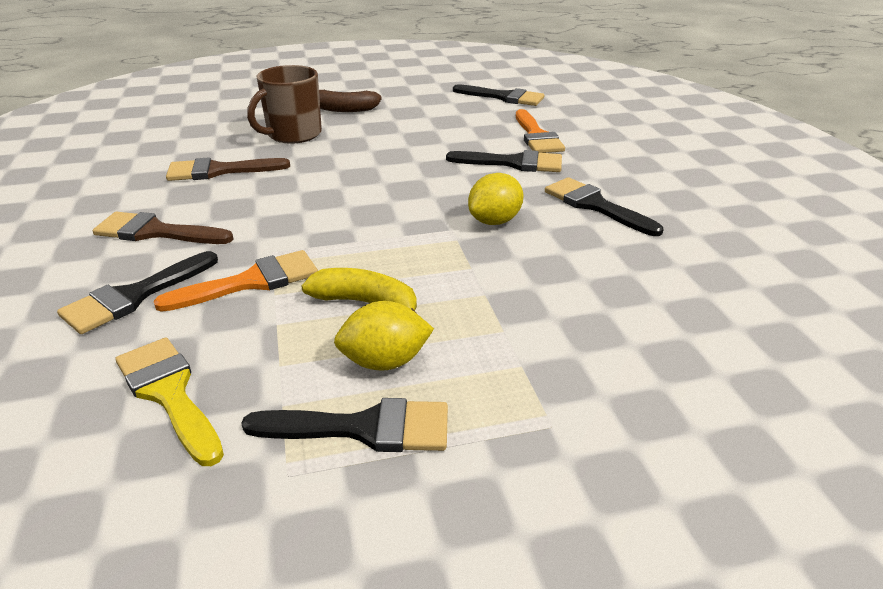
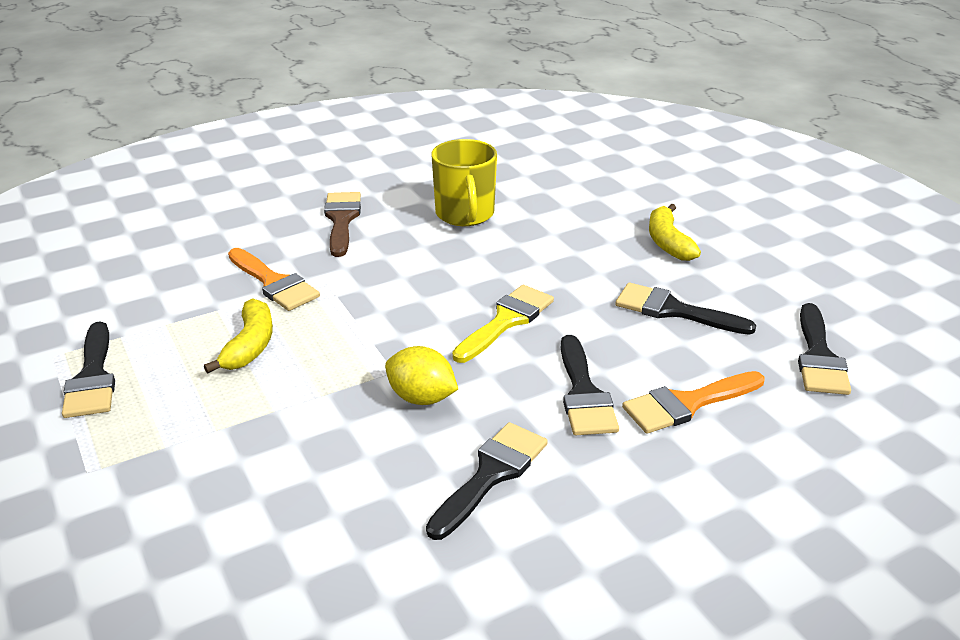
camera: 75 degrees right, 0 degrees up
black brush [57,251,218,334] -> black brush moved to [616,283,756,335]
yellow brush [115,338,224,466] -> yellow brush moved to [452,285,554,363]
brown brush [166,157,290,181] -> yellow mug [431,139,497,226]
brown mug [247,65,322,144] -> none
brown banana [319,90,382,112] -> yellow banana [649,204,701,261]
yellow lemon [334,301,434,371] -> none

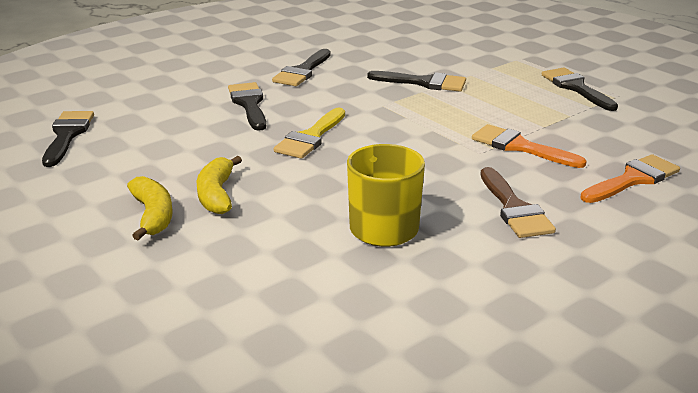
camera: 170 degrees right, 5 degrees down
yellow banana [204,298,273,373] -> yellow banana moved to [197,156,242,214]
yellow lemon [385,346,458,405] -> none
black brush [616,283,756,335] -> black brush moved to [367,71,466,92]
orange brush [622,371,764,434] -> orange brush moved to [580,154,680,203]

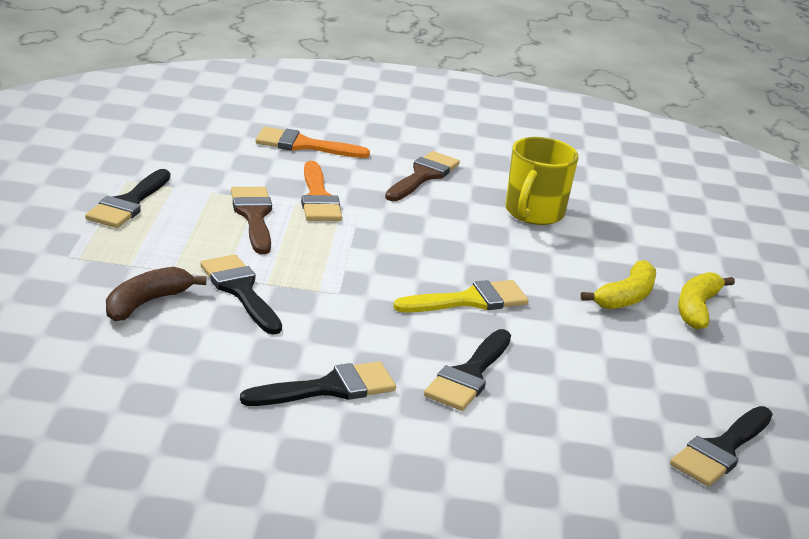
camera: 140 degrees left, 0 degrees up
none -> brown banana [106,267,206,321]
none -> brown brush [231,187,272,254]

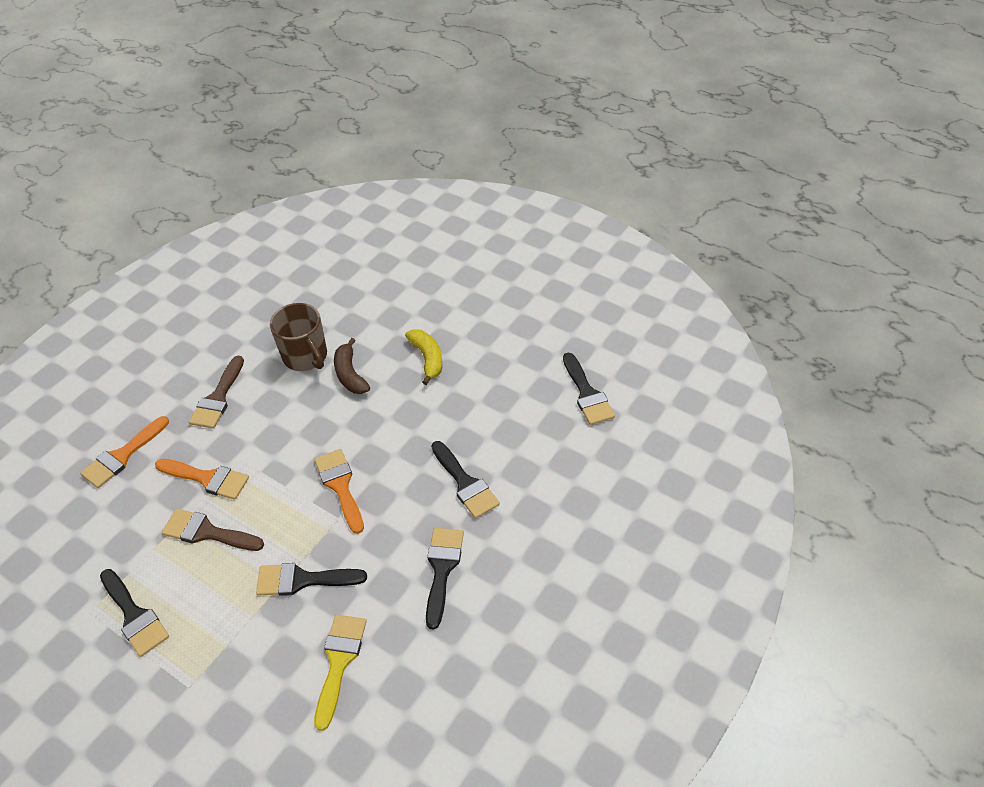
camera: 55 degrees left, 20 degrees up
brown banana [106,267,206,321] -> brown banana moved to [334,338,370,394]
brown brush [385,151,460,201] -> brown brush turned 135 degrees counterclockwise [189,356,244,429]
yellow brush [393,280,529,312] -> yellow brush moved to [314,615,367,731]
yellow mug [506,137,579,225] -> brown mug [270,303,327,371]
yellow banana [678,272,735,329] -> none
none -> orange brush [314,449,364,534]

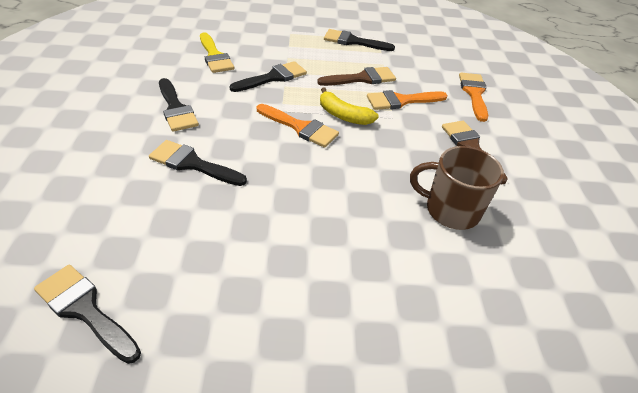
camera: 140 degrees right, 5 degrees down
brown banana [334,338,370,394] -> none
yellow banana [405,329,442,385] -> yellow banana moved to [320,88,379,125]

